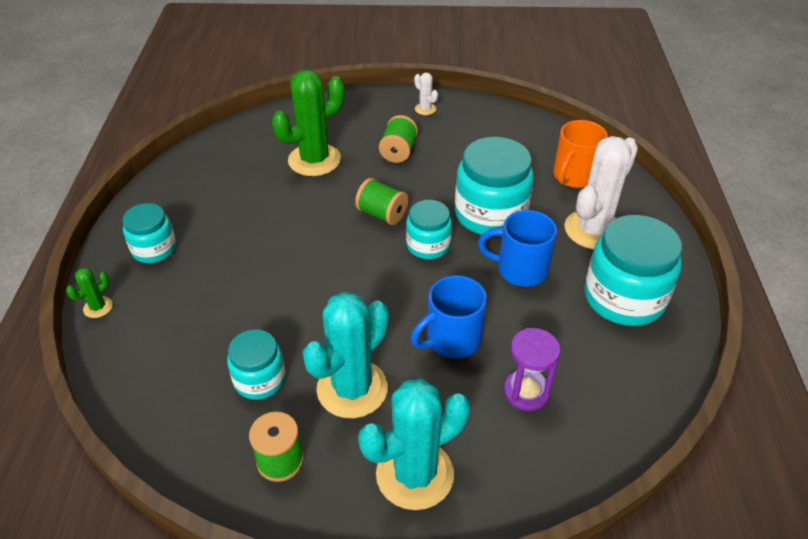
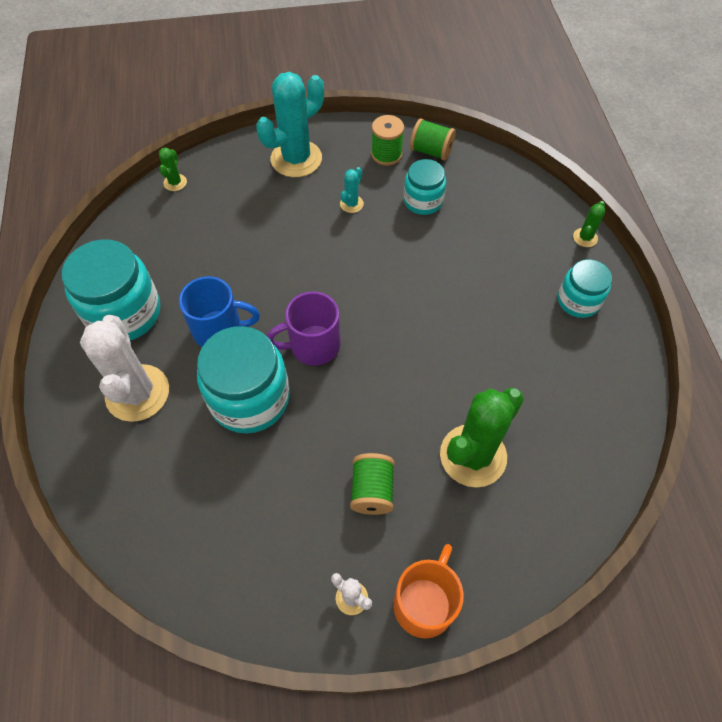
camera: 170 degrees right, 15 degrees up
turquoise cactus [303,292,389,418] -> turquoise cactus [340,167,364,213], size x0.44
green spool [355,178,408,225] -> green spool moved to [410,119,456,161]
turquoise jar [406,200,452,259] -> purple mug [267,291,341,365]
blue mug [411,275,487,358] -> none
purple hourglass [504,328,560,411] -> none
orange mug [553,120,608,188] -> orange mug moved to [393,544,464,639]
white cactus [564,136,638,249] -> white cactus turned 45 degrees counterclockwise [80,315,169,422]
none -> green cactus [159,147,187,191]

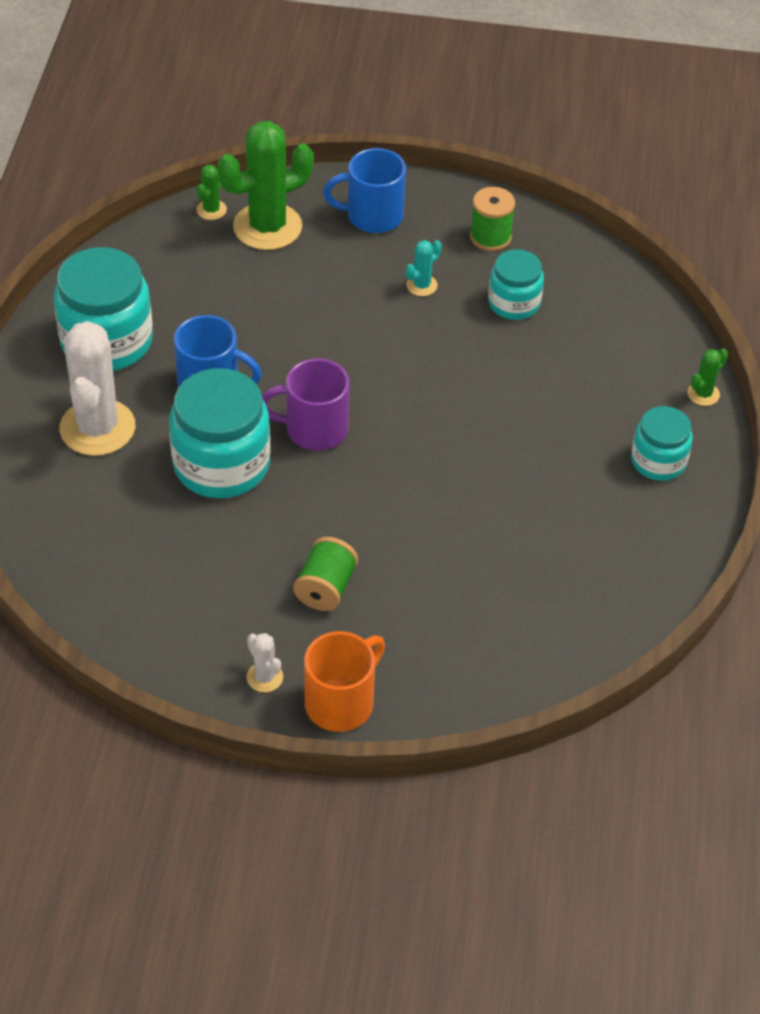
camera: 15 degrees right, 10 degrees down
turquoise cactus [256,72,324,177] -> blue mug [323,148,406,233]
green spool [410,119,456,161] -> none
green cactus [440,388,524,488] -> green cactus moved to [217,121,314,250]

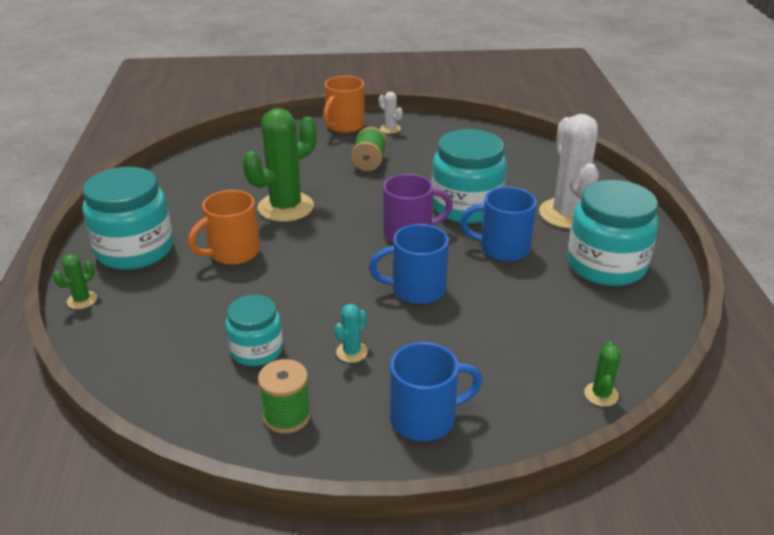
camera: 170 degrees right, 15 degrees down
green cactus [217,121,314,250] -> green cactus moved to [243,108,317,222]
turquoise jar [631,406,693,481] -> turquoise jar [82,167,173,270], size x1.71
none -> orange mug [188,190,260,265]
none -> blue mug [369,224,449,304]

